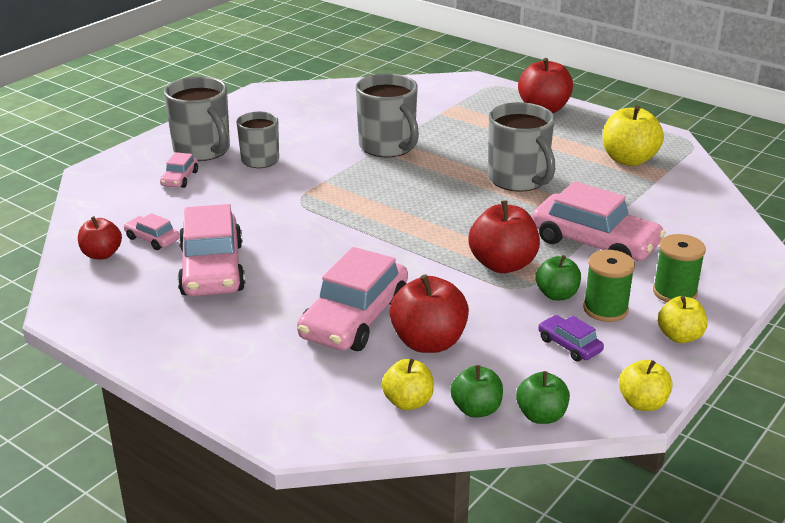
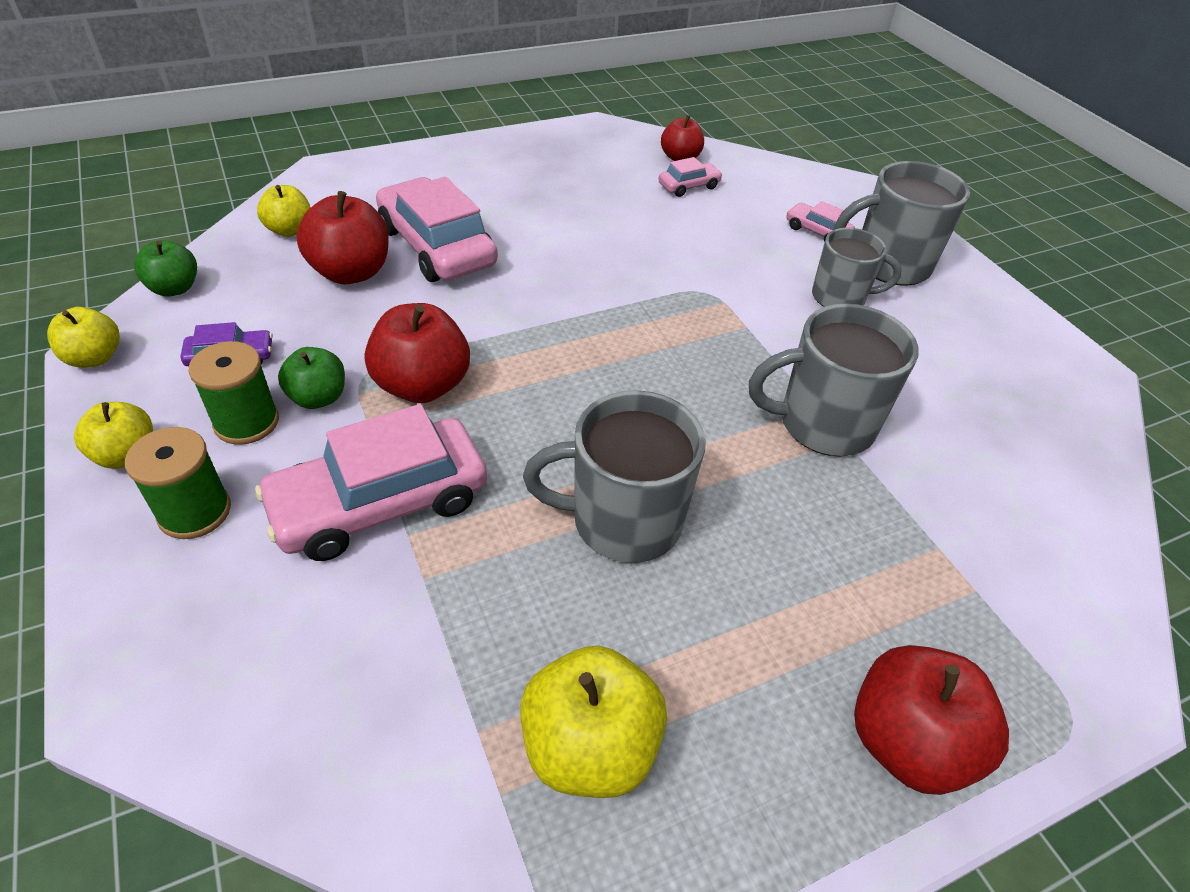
camera: 115 degrees right, 15 degrees up
pink car [178,204,245,296] -> none
green apple [450,365,503,418] -> none

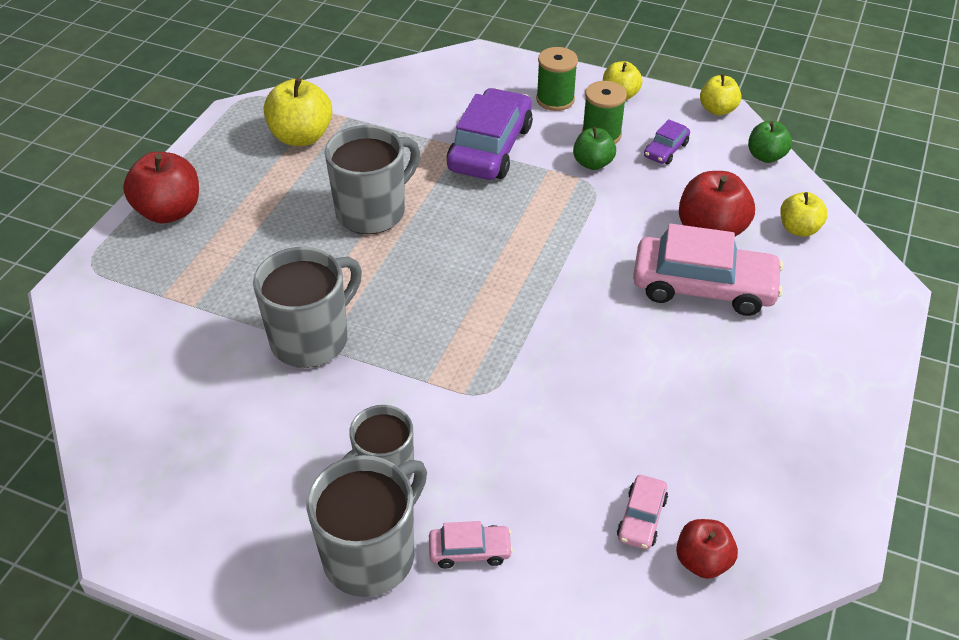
camera: 140 degrees right, 0 degrees up
pink car [255,404,487,561] -> purple car [447,88,533,180]
red apple [365,303,470,403] -> none

